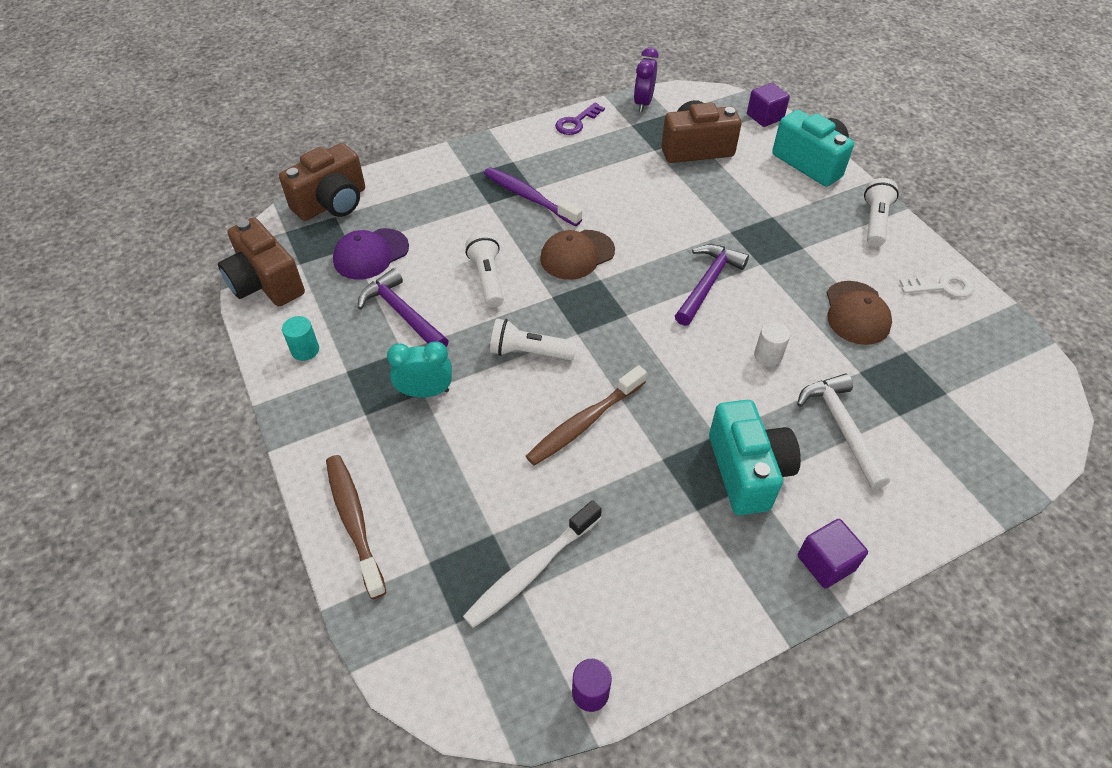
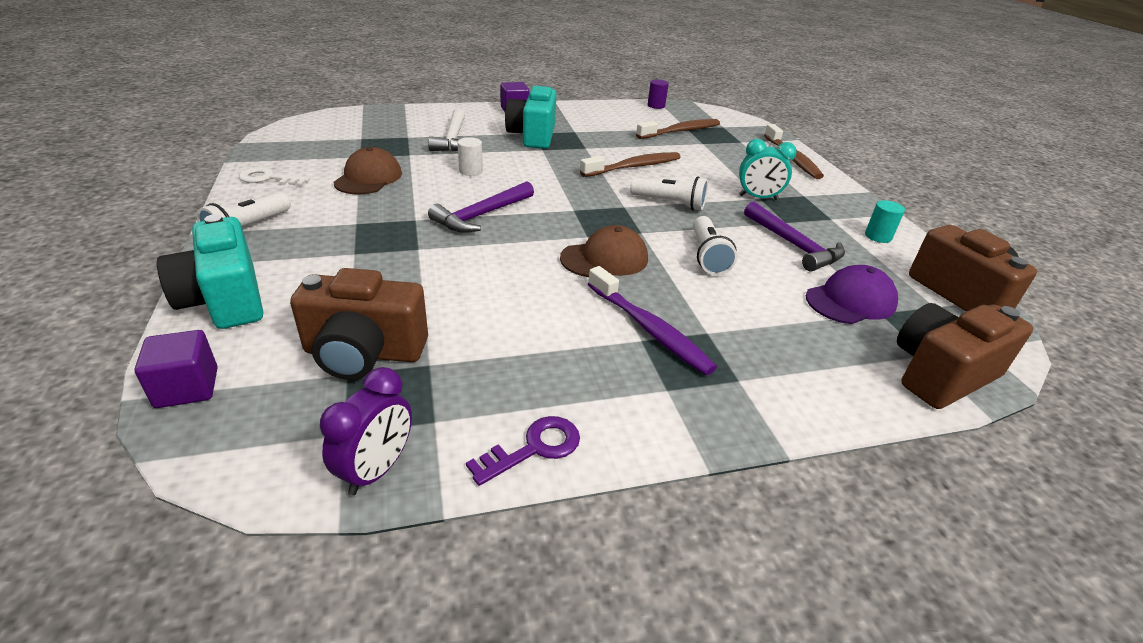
camera: 170 degrees left, 15 degrees down
white toothbrush [463,500,602,628] -> brown toothbrush [636,119,720,139]

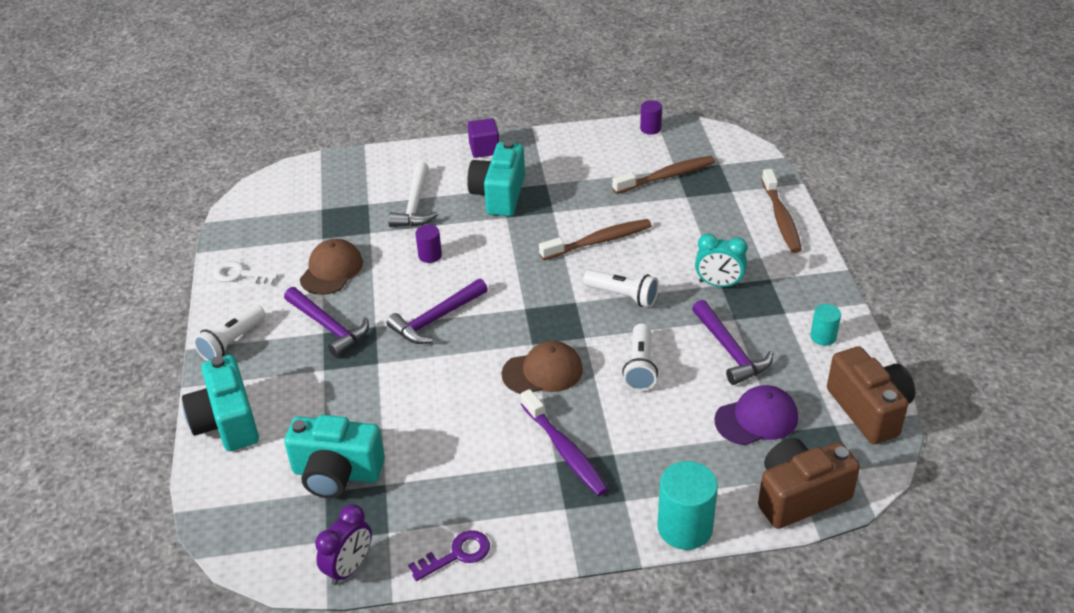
camera: 10 degrees right, 5 degrees up
purple cube [135,330,218,408] -> none
brown camera [290,268,428,380] -> turquoise camera [284,415,385,498]
white cylinder [458,137,483,176] -> purple cylinder [415,225,442,263]
none -> purple hammer [284,287,369,358]
none -> turquoise cylinder [657,461,718,550]

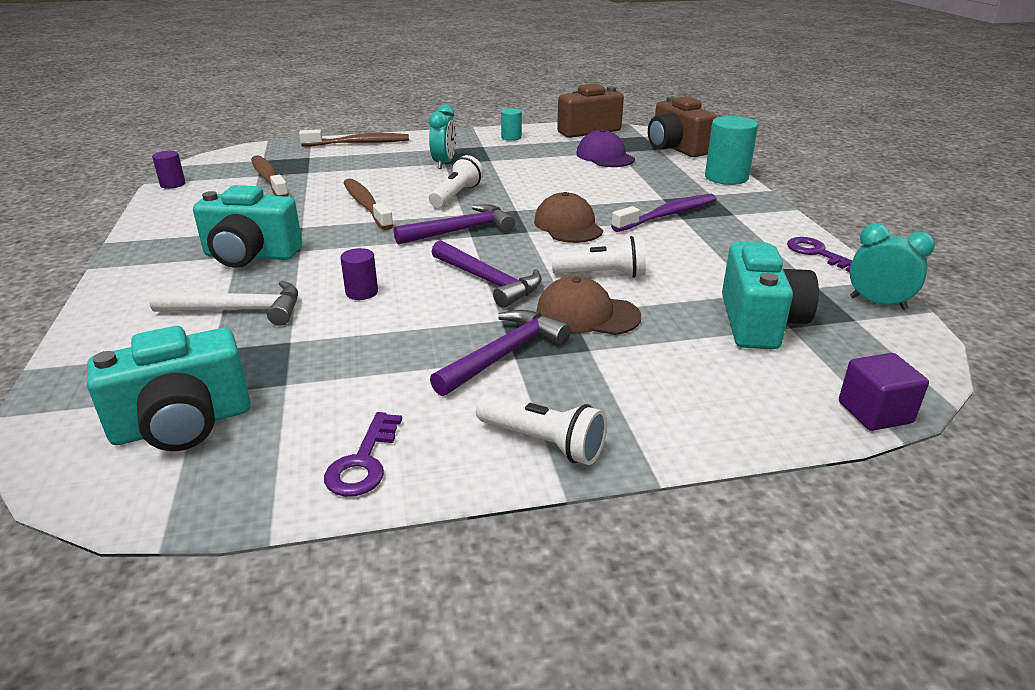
camera: 95 degrees left, 10 degrees down
turquoise camera [182,355,259,451] -> turquoise camera moved to [87,326,251,451]
white key [214,261,278,286] -> purple key [324,412,402,497]
brown cap [300,239,363,295] -> brown cap moved to [536,276,641,335]
purple clock [315,504,372,585] -> turquoise clock [850,223,935,310]
purple cube [468,118,499,158] -> purple cube moved to [839,353,929,431]
white flashlight [622,323,658,391] -> white flashlight moved to [551,236,646,278]
purple hammer [692,300,773,385] -> purple hammer moved to [394,204,515,245]

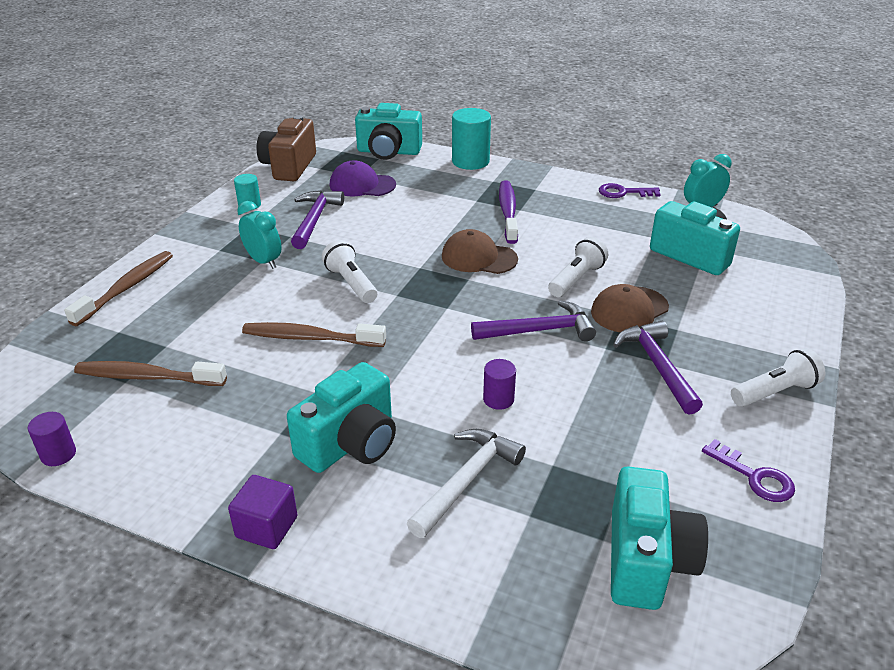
camera: 55 degrees left, 5 degrees up
purple hammer [394,204,515,245] -> purple hammer moved to [291,190,344,249]
brown camera [648,96,717,157] -> turquoise camera [355,103,422,160]
purple cube [839,353,929,431] -> purple cube moved to [228,475,298,549]

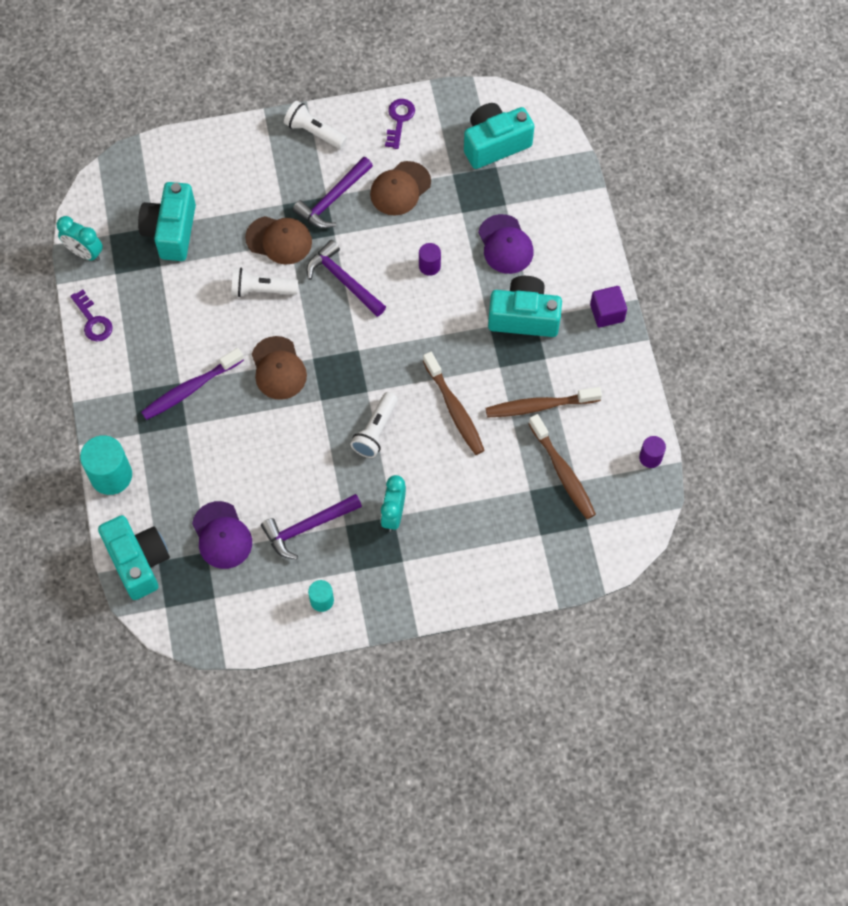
camera: 125 degrees left, 30 degrees up
brown toothbrush [64,251,173,326] -> brown toothbrush moved to [486,387,602,417]
brown camera [257,115,316,181] -> none
white hammer [407,429,526,538] -> purple cap [478,214,534,274]
none -> brown cap [370,161,431,215]

